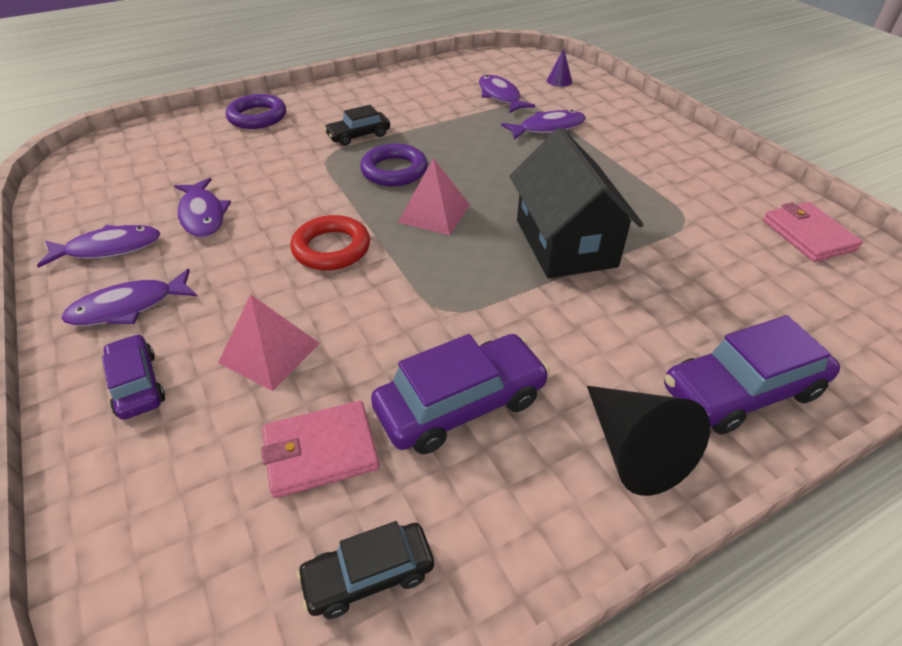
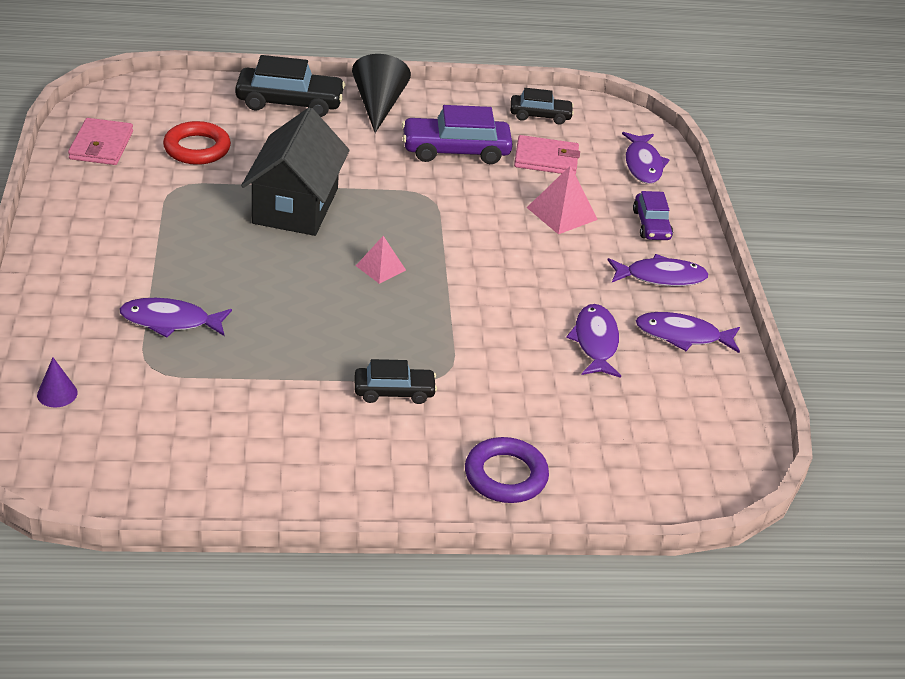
camera: 160 degrees left, 5 degrees down
red ring [291,215,370,270] -> red ring moved to [163,121,231,165]
purple ring [360,144,428,186] -> none
pink pyramid [398,158,470,235] -> pink pyramid [356,236,406,284], size x0.66
purple fish [479,75,535,113] -> purple fish moved to [622,132,670,184]
purple car [664,315,840,435] -> black car [235,55,345,117]

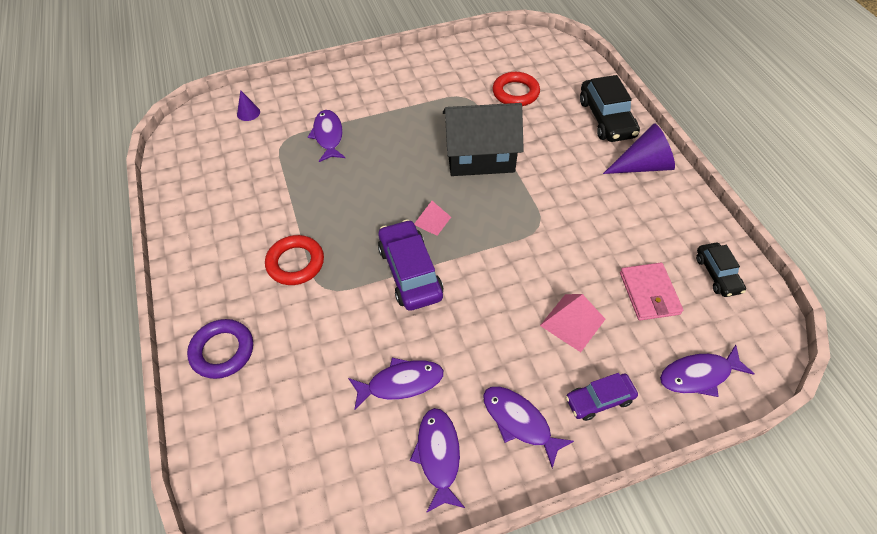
camera: 80 degrees right, 15 degrees up
pink wallet [68,118,133,165] -> none
black cone [352,54,411,133] -> purple cone [603,123,675,174]
black car [354,359,437,404] -> red ring [265,235,324,285]
purple car [402,105,513,164] -> purple car moved to [378,219,443,311]
purple fish [608,254,709,286] -> purple fish turned 150 degrees clockwise [483,386,574,468]

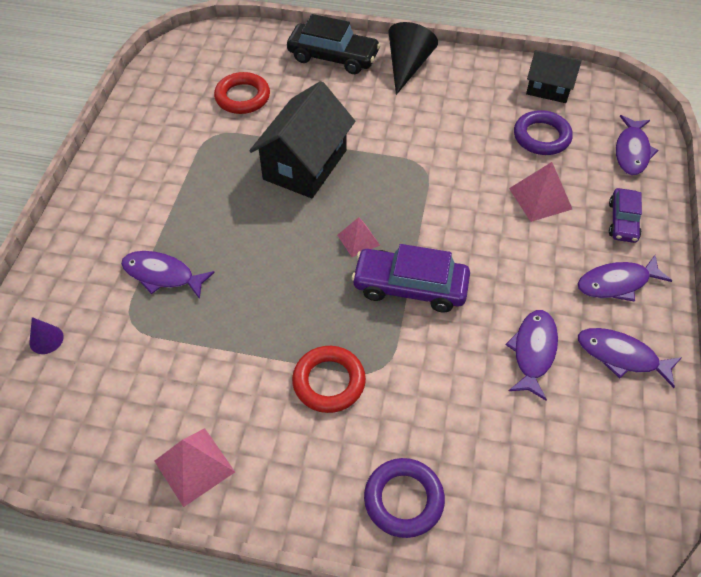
camera: 60 degrees left, 0 degrees up
purple cone [603,123,675,174] -> black cone [388,22,438,95]
pink wallet [620,263,683,320] -> purple ring [514,110,573,155]
black car [696,243,746,297] -> black house [526,50,582,103]
none -> pink pyramid [154,428,235,507]

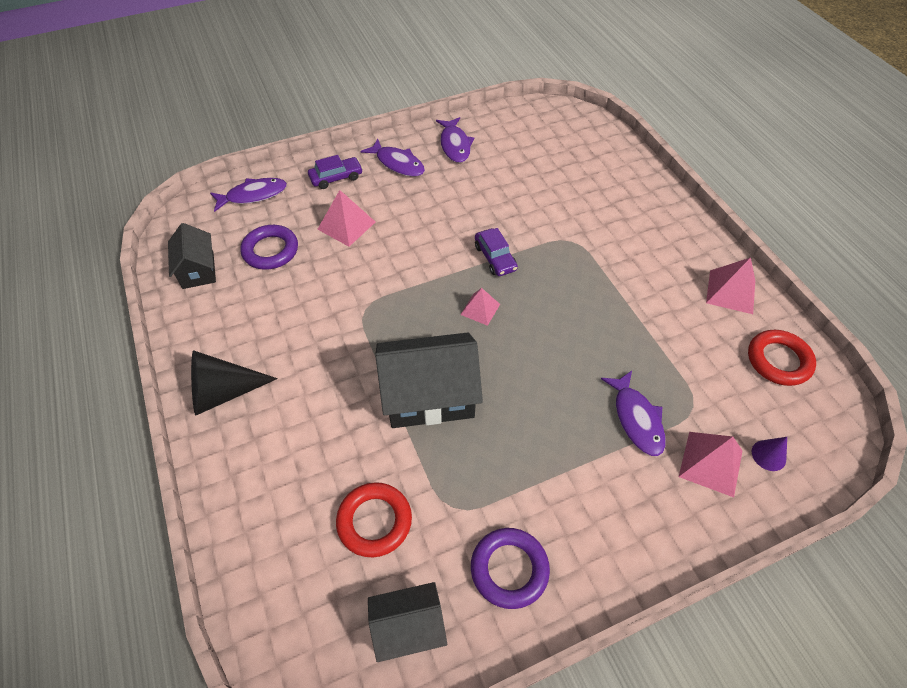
camera: 125 degrees left, 0 degrees up
black car [287,14,381,74] -> none
red ring [292,346,366,413] -> red ring moved to [748,330,816,386]
purple car [351,244,470,313] -> purple car [475,228,518,276], size x0.60
purple ring [364,458,445,538] -> purple ring moved to [471,528,550,609]
purple fish [505,310,558,400] -> none
none -> black house [368,582,447,662]
none -> pink pyramid [679,432,743,497]

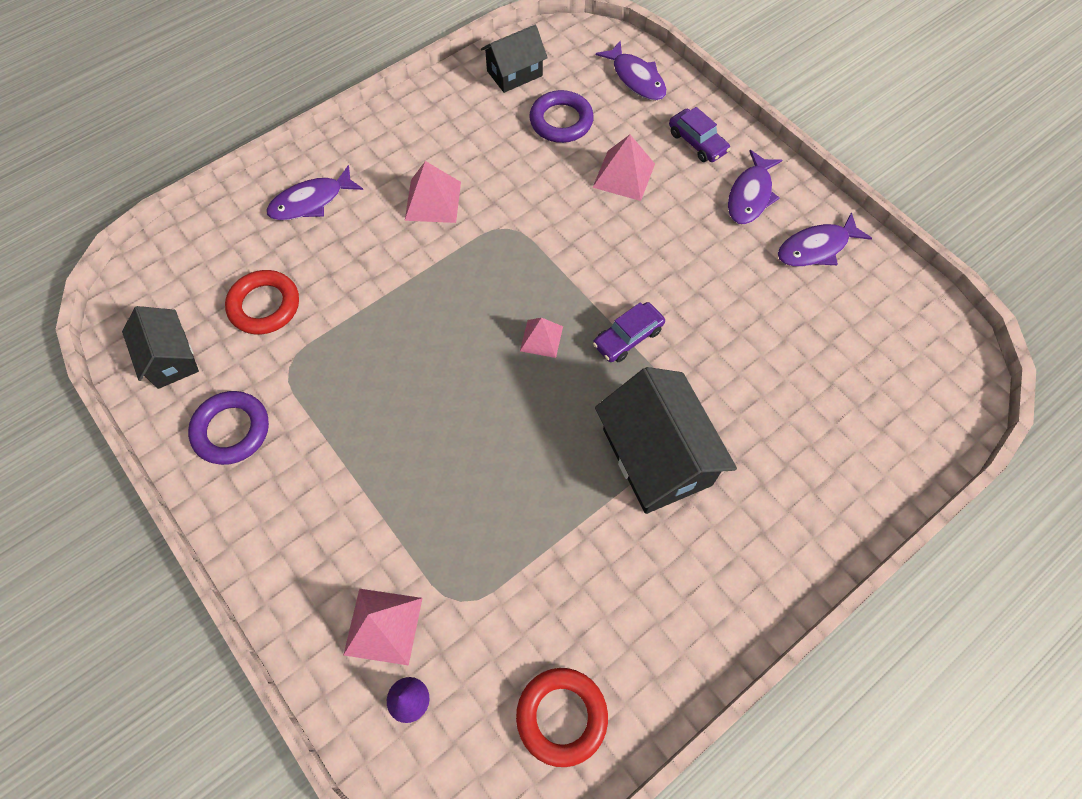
camera: 75 degrees right, 10 degrees up
black cone [191,350,278,415] -> none
black house [375,333,483,428] -> black house moved to [595,367,737,514]
purple fish [601,371,666,456] -> purple fish moved to [266,165,363,220]
pink pyramid [706,258,755,314] -> pink pyramid moved to [405,161,461,223]

